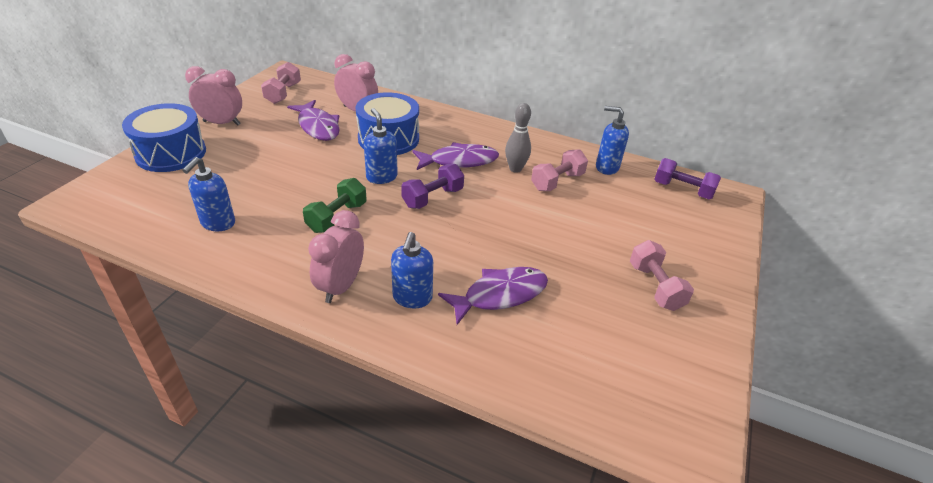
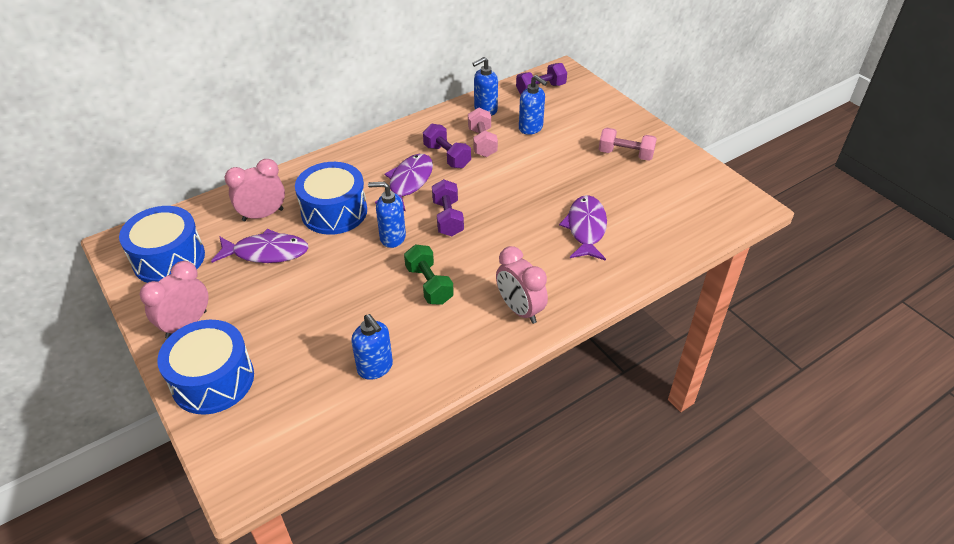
camera: 55 degrees left, 5 degrees up
pink dumbbell [261,62,301,104] -> blue drum [119,206,205,283]
blue soap dispenser [391,232,433,308] -> blue soap dispenser moved to [519,75,547,135]
grey bowling pin [505,103,531,173] -> purple dumbbell [423,124,471,168]

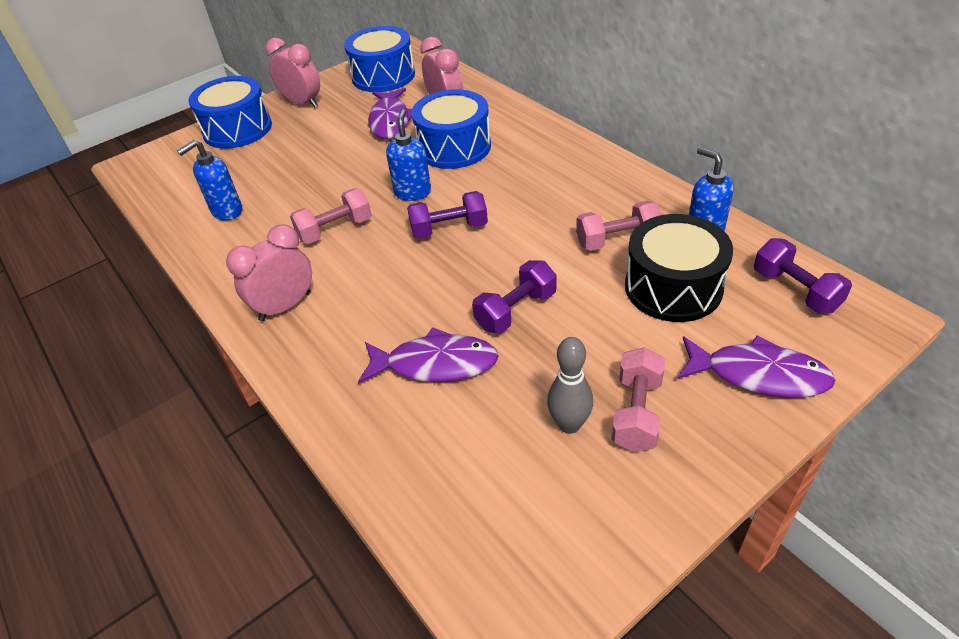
camera: 90 degrees right, 0 degrees up
purple fish [375,154,433,212] -> purple fish moved to [678,335,835,398]
green dumbbell [404,244,454,305] -> pink dumbbell [290,188,372,244]
purple dumbbell [423,124,471,168] -> purple dumbbell moved to [472,260,556,334]
blue soap dispenser [519,75,547,135] -> black drum [625,214,733,322]
none -> grey bowling pin [547,337,593,434]

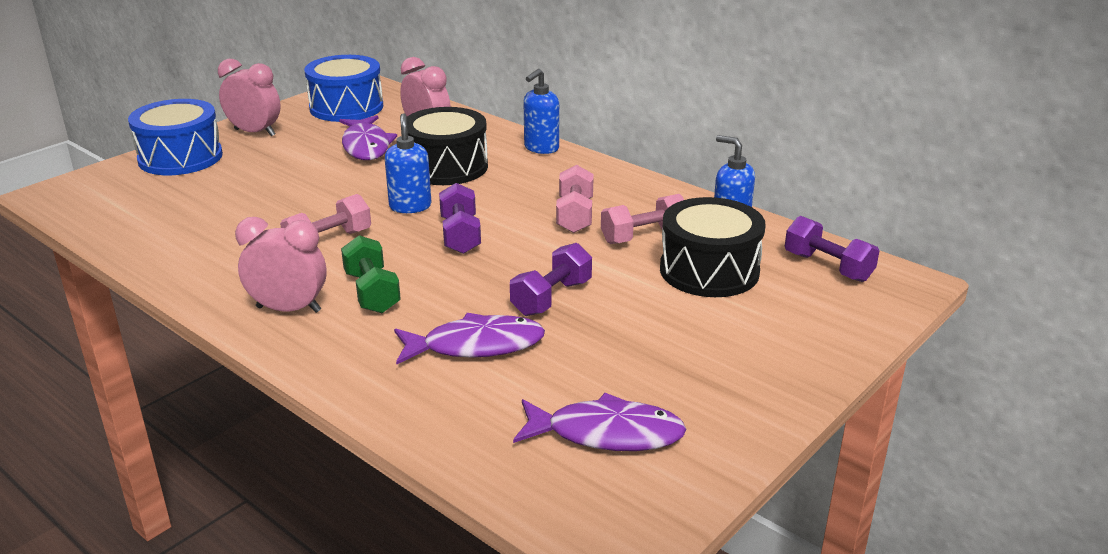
camera: 15 degrees left, 15 degrees down
blue soap dispenser [177,140,242,220] -> blue soap dispenser moved to [524,69,559,154]
pink clock [226,224,312,321] -> pink clock turned 60 degrees clockwise [235,217,327,313]
purple dumbbell [407,191,488,239] -> purple dumbbell turned 75 degrees counterclockwise [439,183,481,254]
blue drum [411,89,491,169] -> black drum [407,107,488,185]
grey bowling pin [547,337,593,434] -> none
pink dumbbell [611,347,665,452] -> pink dumbbell moved to [556,165,594,233]
purple fish [678,335,835,398] -> purple fish moved to [513,393,687,451]
none -> green dumbbell [341,235,401,313]

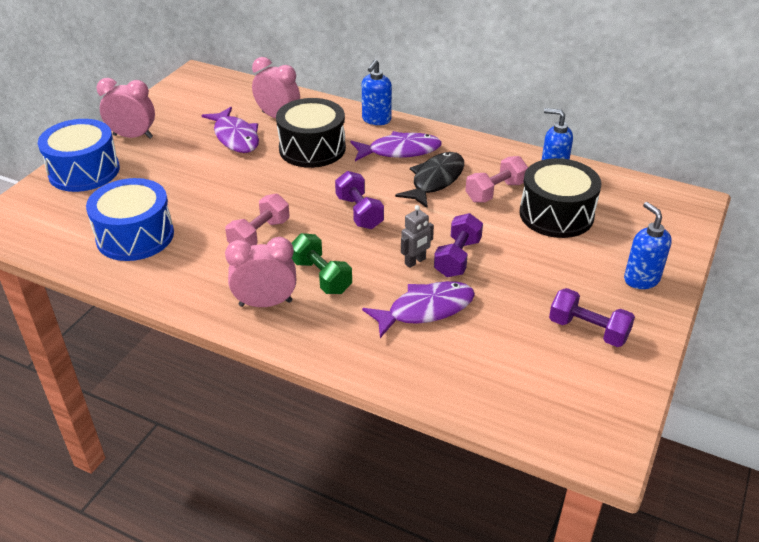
camera: 15 degrees left, 10 degrees up
blue drum [304,55,383,122] -> blue drum moved to [86,178,174,261]
blue soap dispenser [385,113,431,213] -> blue soap dispenser moved to [624,202,672,289]
purple fish [513,393,687,451] -> purple fish moved to [350,131,442,161]
pink dumbbell [556,165,594,233] -> black fish [395,152,464,208]
purple dumbbell [785,216,879,282] -> purple dumbbell moved to [549,288,635,347]
none -> grey robot [401,205,434,268]

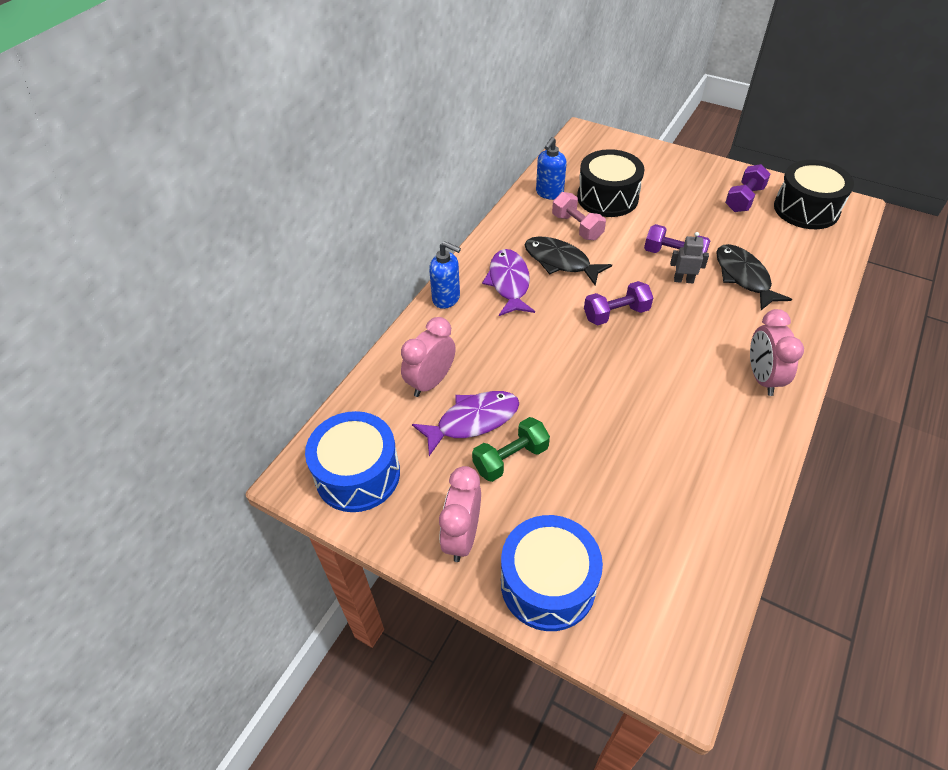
camera: 85 degrees left, 10 degrees up
blue drum [86,178,174,261] -> blue drum moved to [305,411,400,512]
pink dumbbell [225,194,289,246] -> none
black drum [276,98,346,168] -> black drum moved to [774,160,854,229]
green dumbbell [291,233,352,294] -> green dumbbell moved to [472,417,550,482]
purple fish [362,281,475,338] -> black fish [716,244,792,310]
grey robot [401,205,434,268] -> grey robot turned 45 degrees counterclockwise [670,232,709,283]
blue soap dispenser [624,202,672,289] -> none

